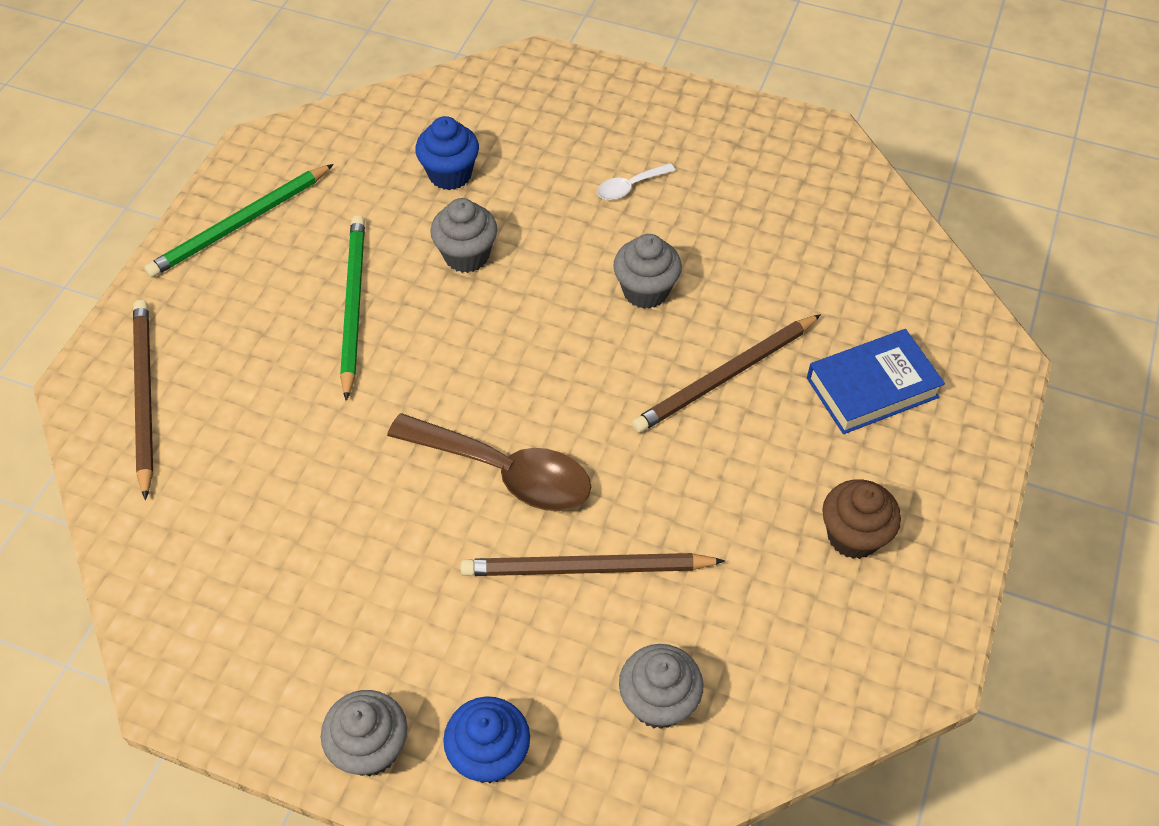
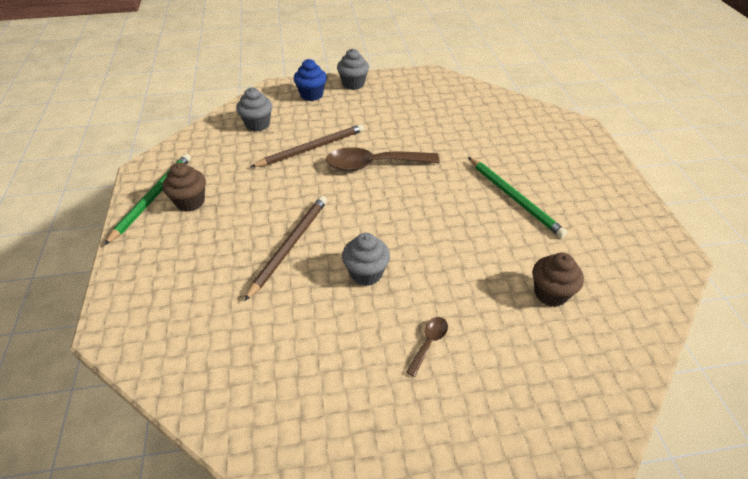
camera: 150 degrees right, 10 degrees down
brown pencil [133,300,153,500] -> none
green pencil [144,164,334,277] -> green pencil moved to [104,154,191,245]
blue cupcake [415,116,479,190] -> brown cupcake [533,252,584,307]
grey cupcake [430,198,497,273] -> none
white spoon [597,163,676,200] -> brown spoon [406,317,448,377]
blue book [807,329,945,434] -> none

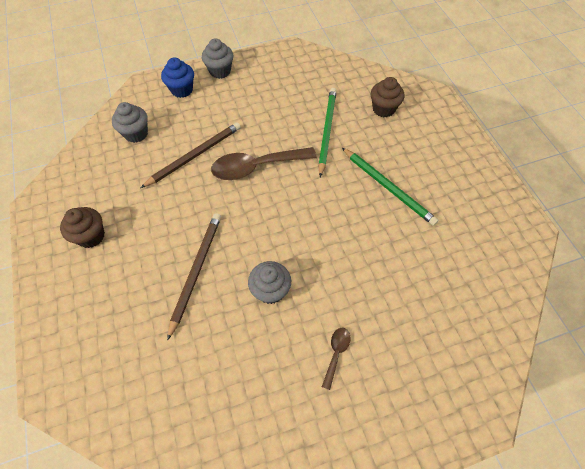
camera: 10 degrees left, 15 degrees up
green pencil [104,154,191,245] -> green pencil moved to [318,88,337,177]
brown cupcake [533,252,584,307] -> brown cupcake moved to [371,77,404,117]

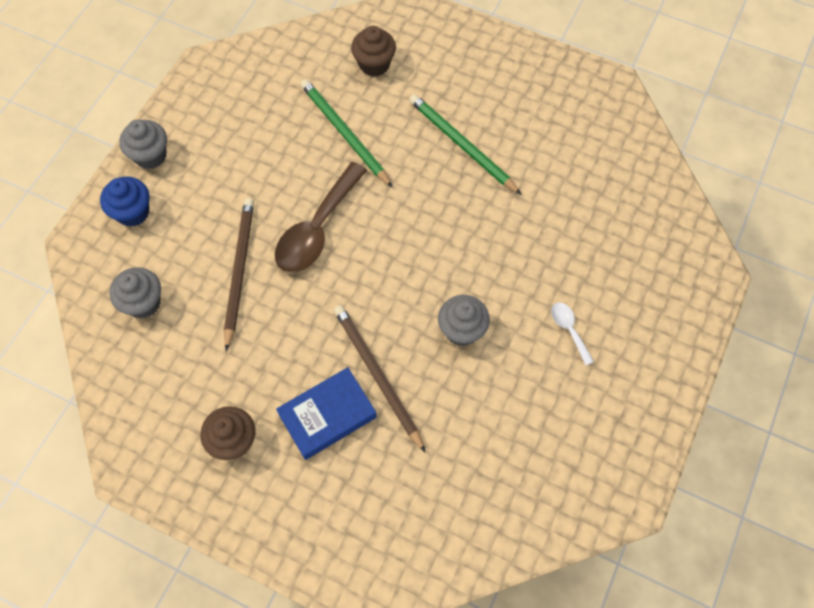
camera: 45 degrees left, 5 degrees up
brown spoon [322,328,351,390] -> white spoon [551,302,594,365]
green pencil [342,148,438,226] -> green pencil turned 135 degrees counterclockwise [409,94,522,195]
none -> blue book [276,367,377,460]

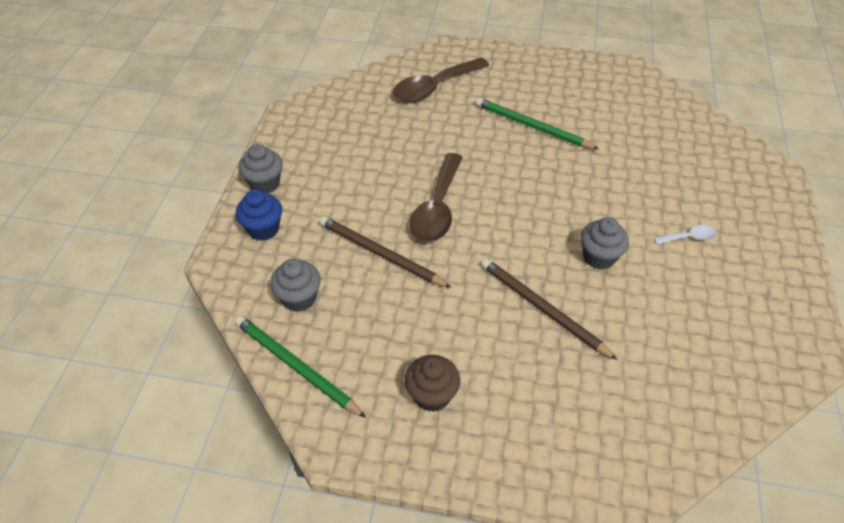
camera: 15 degrees left, 15 degrees down
brown pencil [224,198,254,351] -> brown pencil turned 45 degrees counterclockwise [319,216,452,288]
blue book [276,367,377,460] -> none
green pencil [300,79,392,187] -> green pencil moved to [235,316,366,418]
brown cupcake [351,26,396,76] -> brown spoon [393,58,489,102]
white spoon [551,302,594,365] -> white spoon turned 120 degrees clockwise [654,225,716,245]

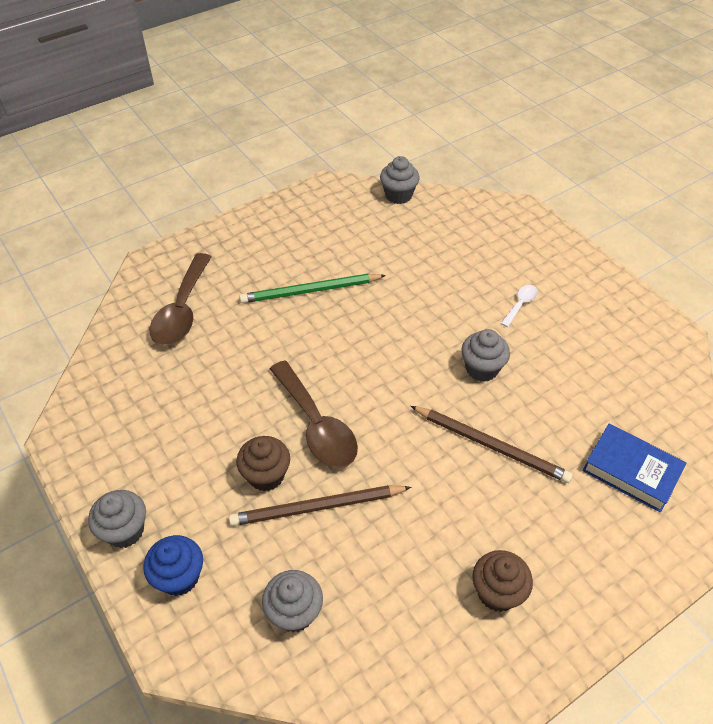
camera: 45 degrees left, 0 degrees up
green pencil [235,316,366,418] -> none
brown pencil [481,259,618,360] -> brown pencil turned 150 degrees counterclockwise [411,406,573,483]
none -> brown cupcake [236,436,290,491]
none -> grey cupcake [380,156,420,204]
none -> blue book [582,424,686,512]

